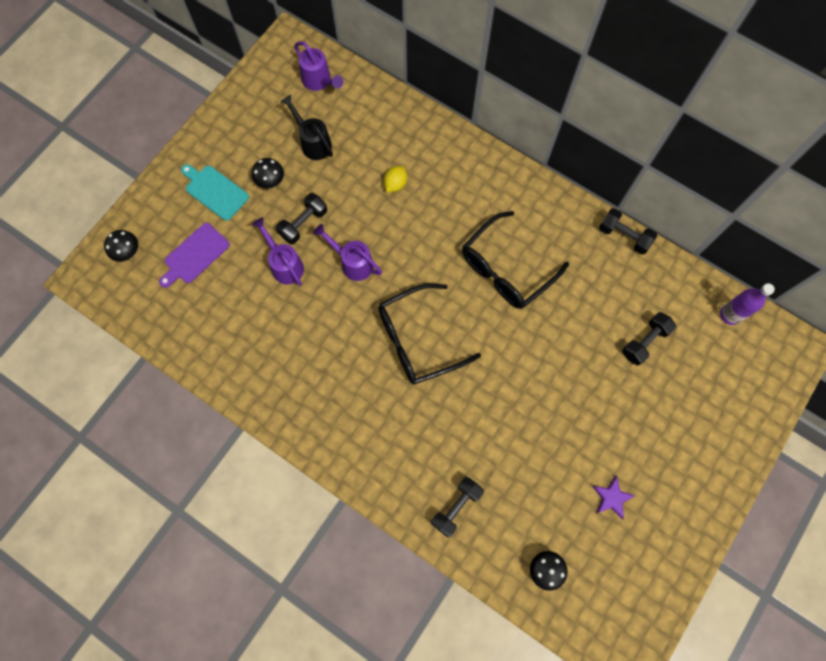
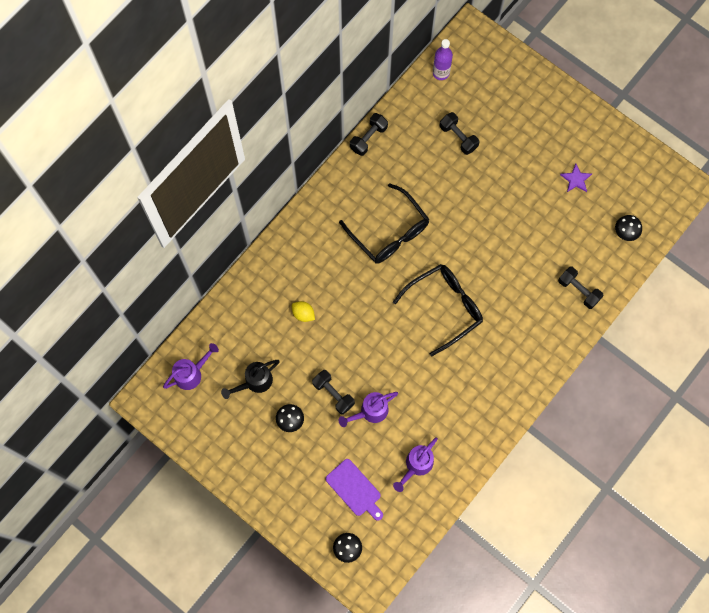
camera: 85 degrees left, 0 degrees up
turquoise cutting board [181,164,249,221] -> none
purple watering can [313,224,382,281] -> purple watering can moved to [393,437,438,492]
black glasses [378,283,481,384] -> black glasses turned 105 degrees counterclockwise [393,264,483,356]

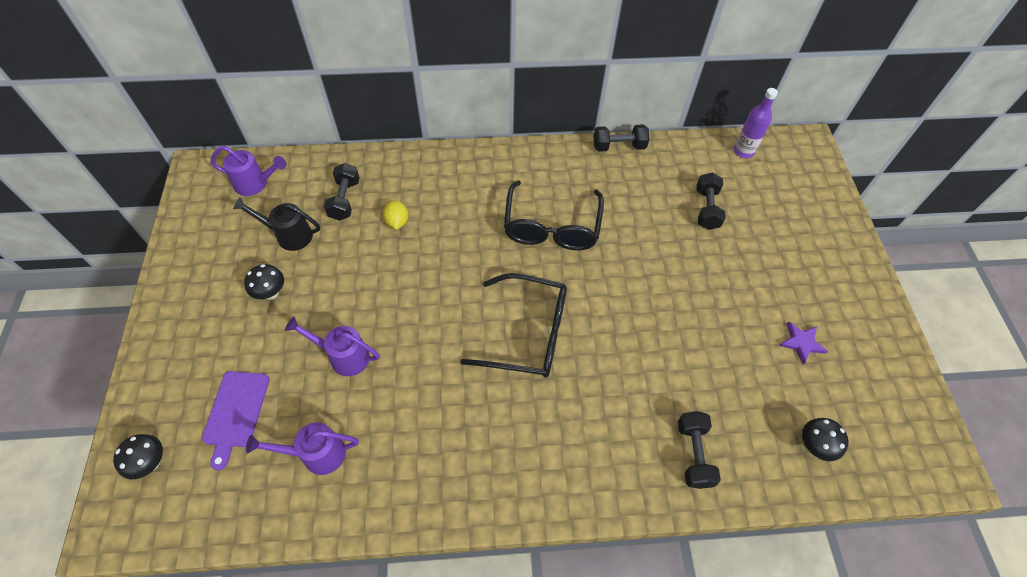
camera: 45 degrees right, 15 degrees down
black dumbbell [312,370,355,415] -> black dumbbell moved to [324,163,360,221]

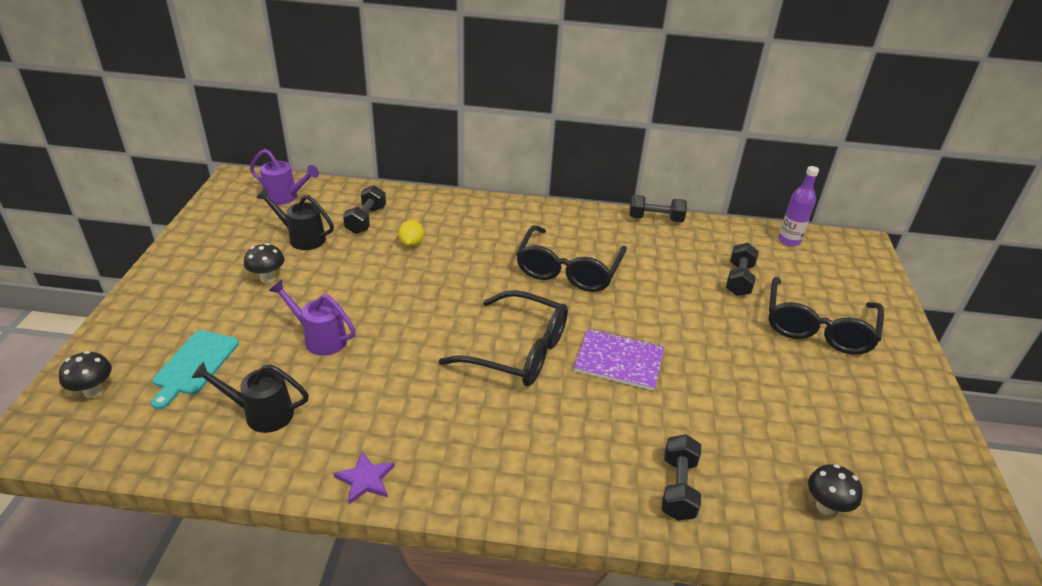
camera: 10 degrees right, 20 degrees down
purple cutting board [202,371,269,470] -> turquoise cutting board [151,330,239,410]
purple watering can [246,422,359,475] -> black watering can [192,362,309,433]
purple star [779,321,828,365] -> purple star moved to [333,451,395,504]
none -> purple notebook [574,329,664,391]
none -> black glasses [768,277,884,354]

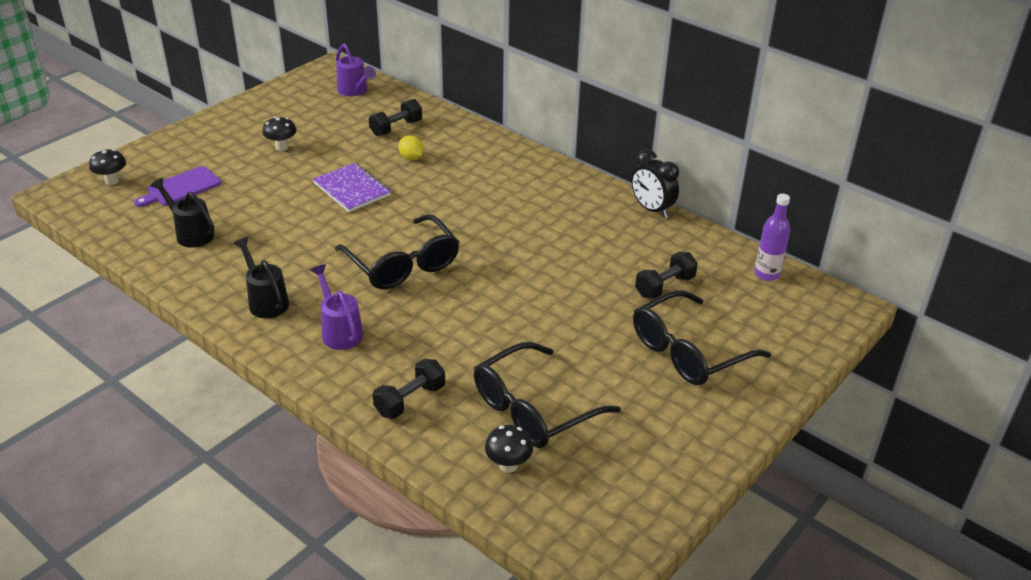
camera: 35 degrees right, 0 degrees up
turquoise cutting board [151,330,239,410] -> purple cutting board [134,166,221,207]
black watering can [256,188,334,250] -> black watering can moved to [233,237,289,318]
purple watering can [269,280,356,356] -> purple watering can moved to [310,264,363,350]
purple star [333,451,395,504] -> none
yellow lemon [398,220,424,247] -> yellow lemon turned 75 degrees counterclockwise [398,135,424,160]
black glasses [516,225,627,292] -> black glasses moved to [474,342,621,448]
purple notebook [574,329,664,391] -> purple notebook moved to [313,163,391,212]
black dumbbell [629,195,687,222] -> black clock [631,149,679,218]

